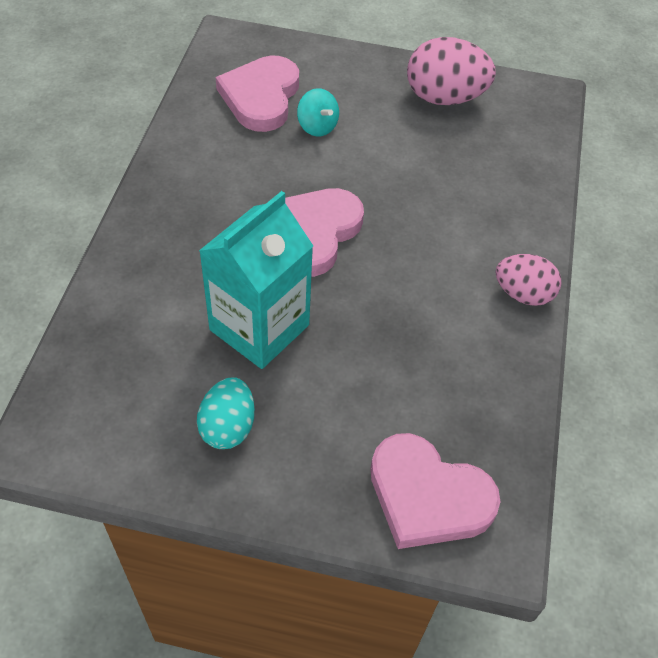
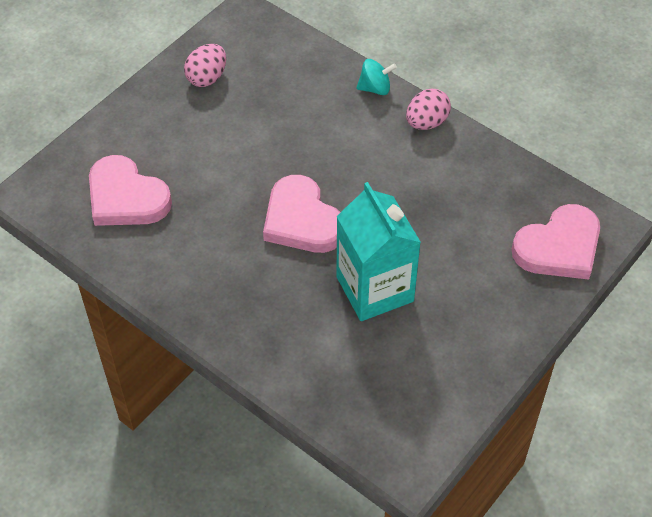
camera: 60 degrees left, 0 degrees up
turquoise egg [197,377,255,449] -> none
turquoise spinning top [297,88,339,136] -> turquoise spinning top moved to [356,59,397,95]
pink egg [407,37,496,105] -> pink egg [184,44,226,87], size x0.64

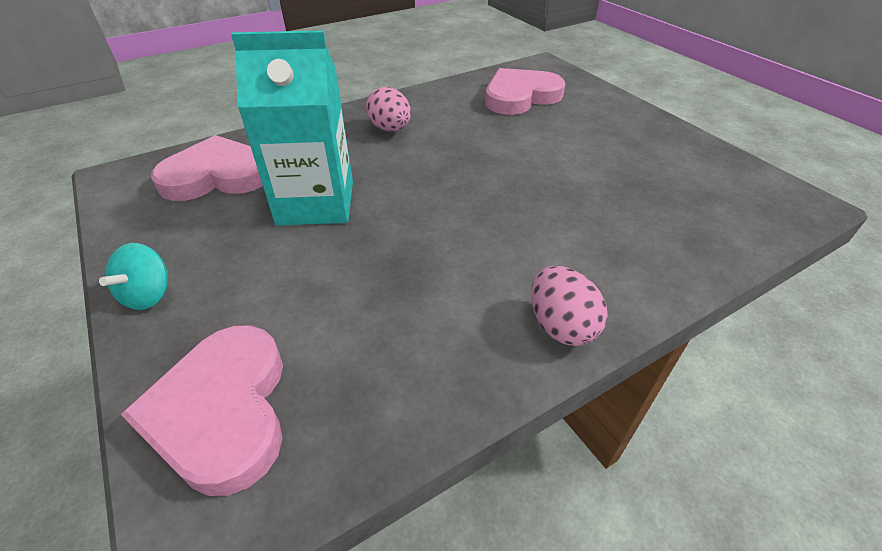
camera: 110 degrees right, 10 degrees down
pink egg [184,44,226,87] -> pink egg moved to [366,87,411,132]
pink heart [263,175,340,253] -> pink heart moved to [151,135,263,201]
turquoise spinning top [356,59,397,95] -> turquoise spinning top moved to [99,243,168,310]

